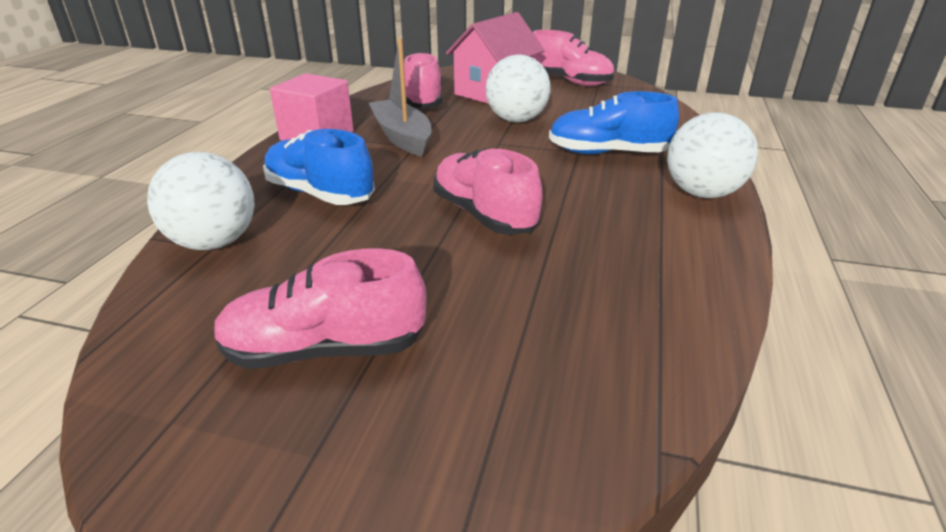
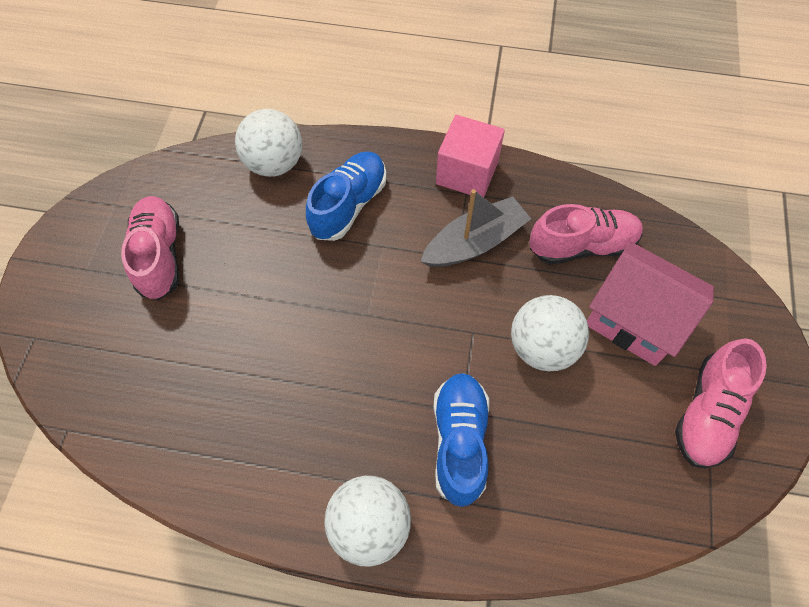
camera: 85 degrees right, 30 degrees up
pink shoe [433,148,543,235] -> none

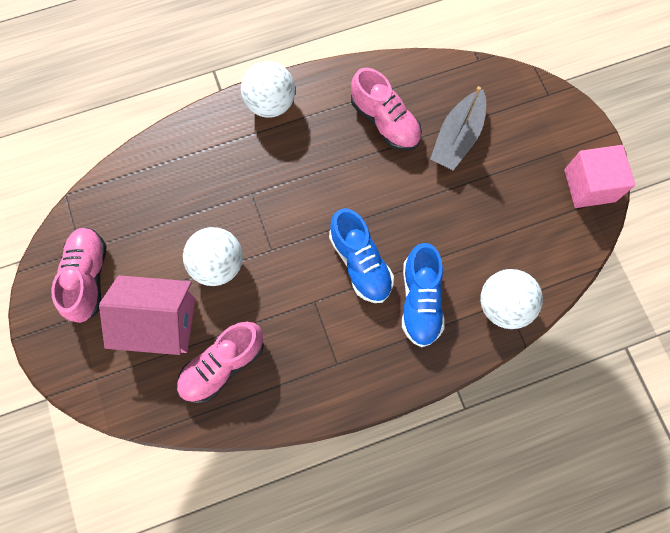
camera: 150 degrees right, 10 degrees up
pink shoe [121,196,179,300] -> pink shoe moved to [351,68,422,151]
grey boat [421,189,531,267] -> grey boat moved to [430,86,486,170]
blue shoe [433,373,489,507] -> blue shoe moved to [329,208,394,303]
pink cube [436,115,505,197] -> pink cube moved to [564,145,635,208]

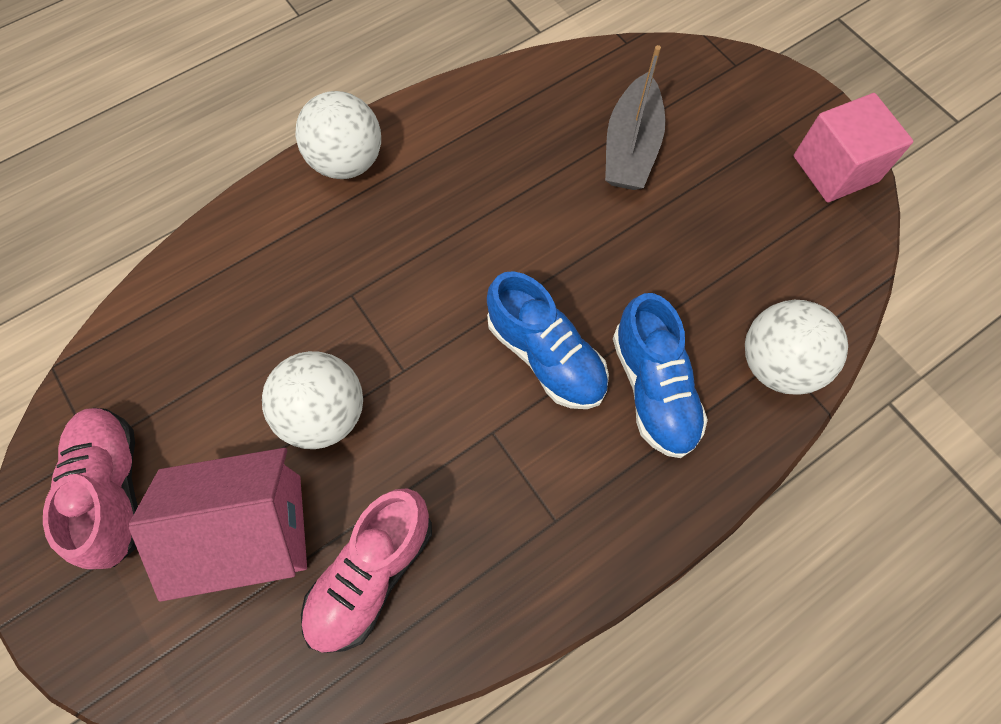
camera: 15 degrees left, 5 degrees down
pink shoe [351,68,422,151] -> none

